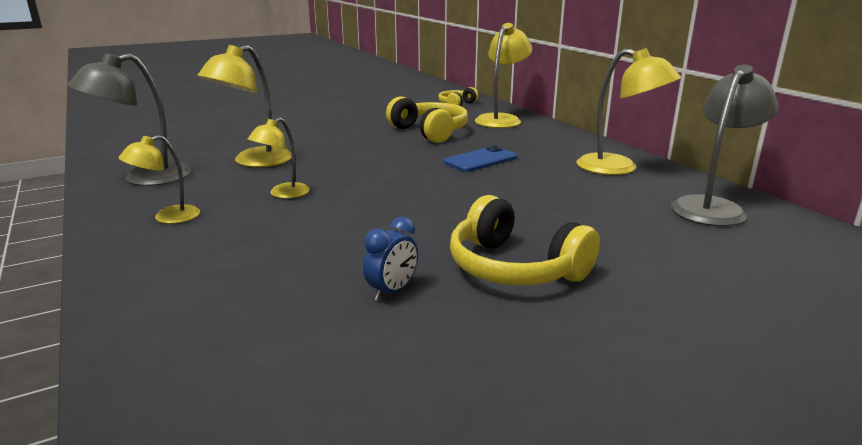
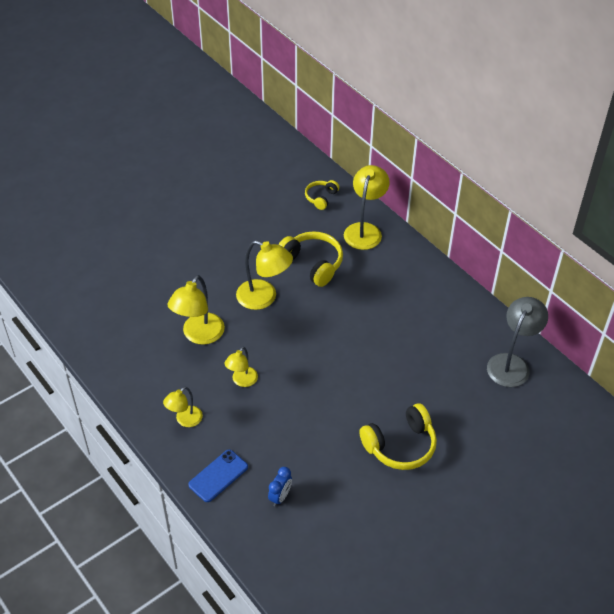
camera: 10 degrees left, 25 degrees up
grey lamp [68,53,191,186] -> none
blue clock [363,217,418,301] -> blue clock moved to [268,467,292,506]
blue phone [444,146,517,172] -> blue phone moved to [188,450,248,502]
yellow headphones [450,195,600,285] -> yellow headphones turned 60 degrees counterclockwise [359,403,437,470]
yellow lamp [577,48,681,175] -> yellow lamp moved to [236,240,293,310]

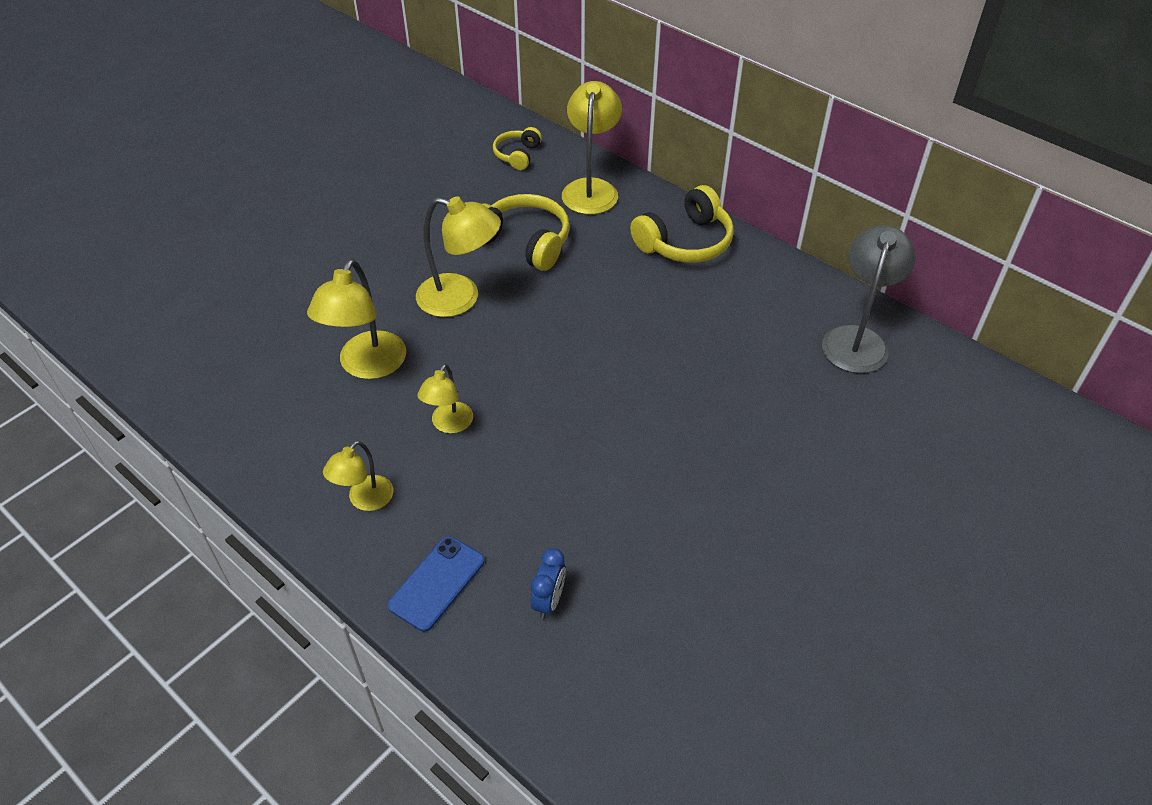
camera: 10 degrees left, 0 degrees up
yellow headphones [359,403,437,470] -> yellow headphones moved to [630,185,734,263]

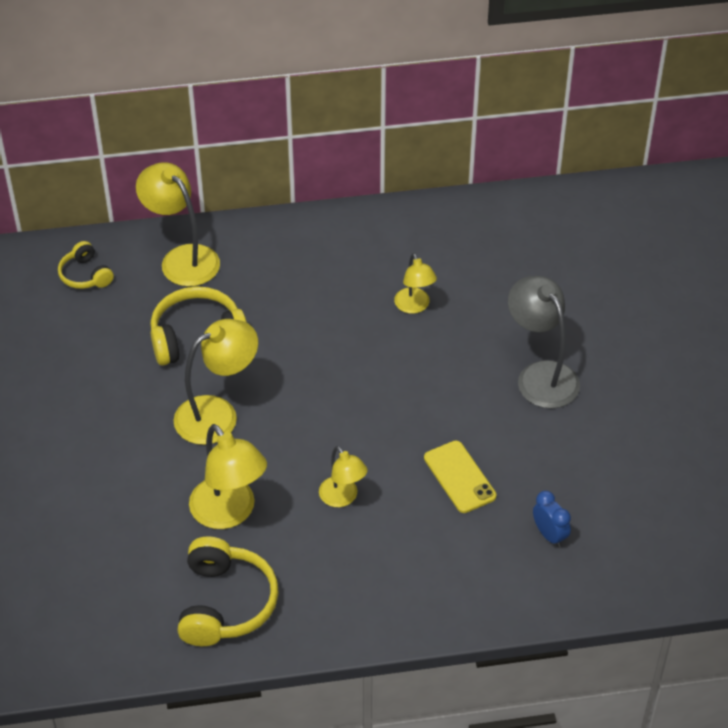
camera: 50 degrees left, 0 degrees up
yellow lamp [323,440,393,511] -> yellow lamp moved to [394,253,437,314]
blue phone [387,536,485,632] -> none
yellow headphones [630,185,734,263] -> yellow headphones moved to [177,537,279,646]
grey lamp [822,225,916,373] -> grey lamp moved to [508,276,580,408]
none -> yellow phone [424,440,496,513]

